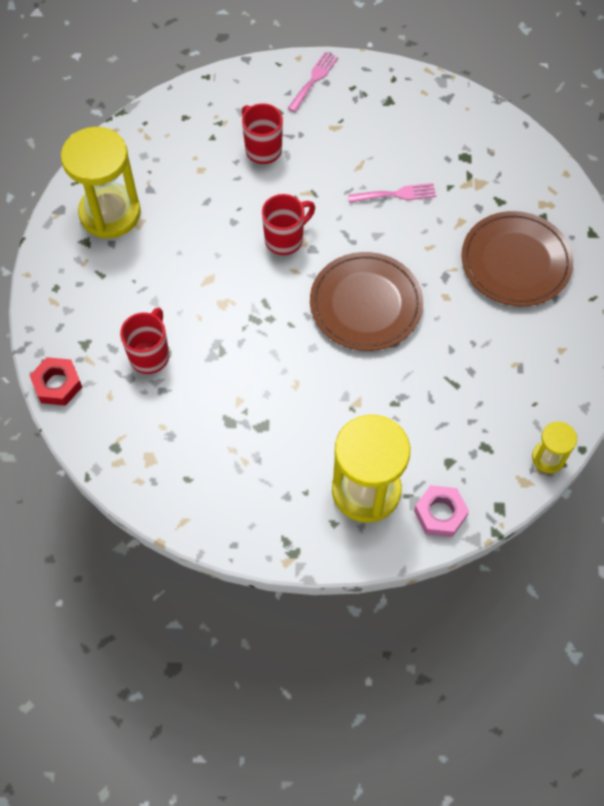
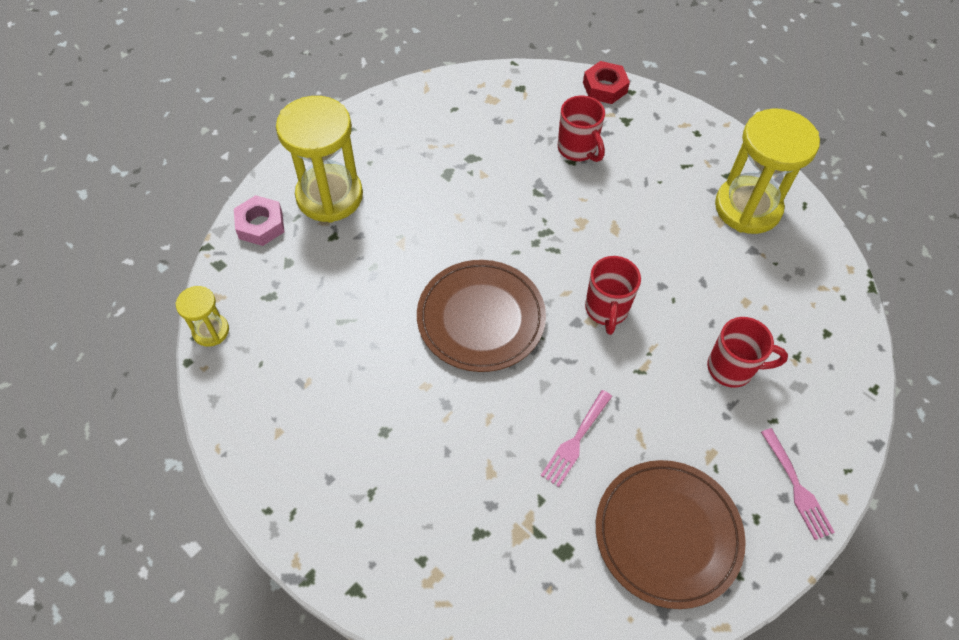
camera: 130 degrees right, 5 degrees down
brown plate [461,211,573,306] -> brown plate moved to [596,460,746,609]

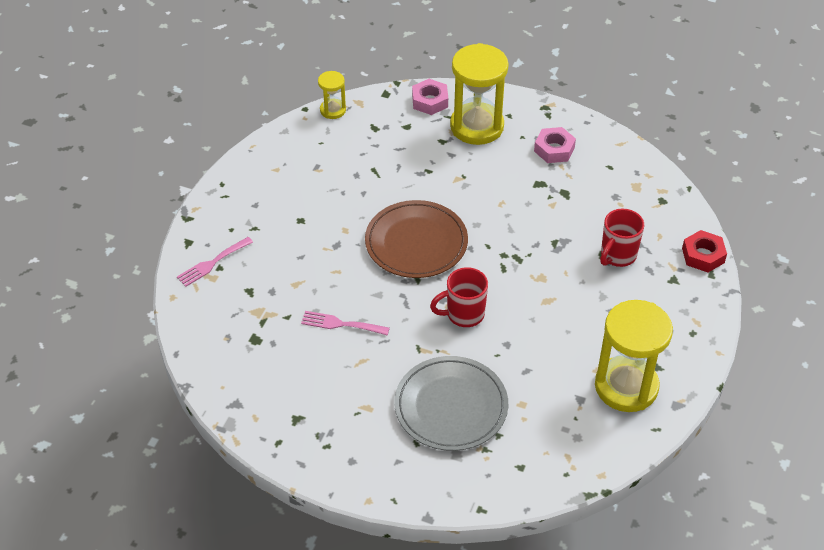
camera: 70 degrees right, 10 degrees down
brown plate [596,460,746,609] -> none
red mug [707,317,788,388] -> grey plate [394,356,508,451]
pink fork [761,428,835,540] -> pink fork moved to [177,237,253,287]
none -> pink nut [534,127,576,163]

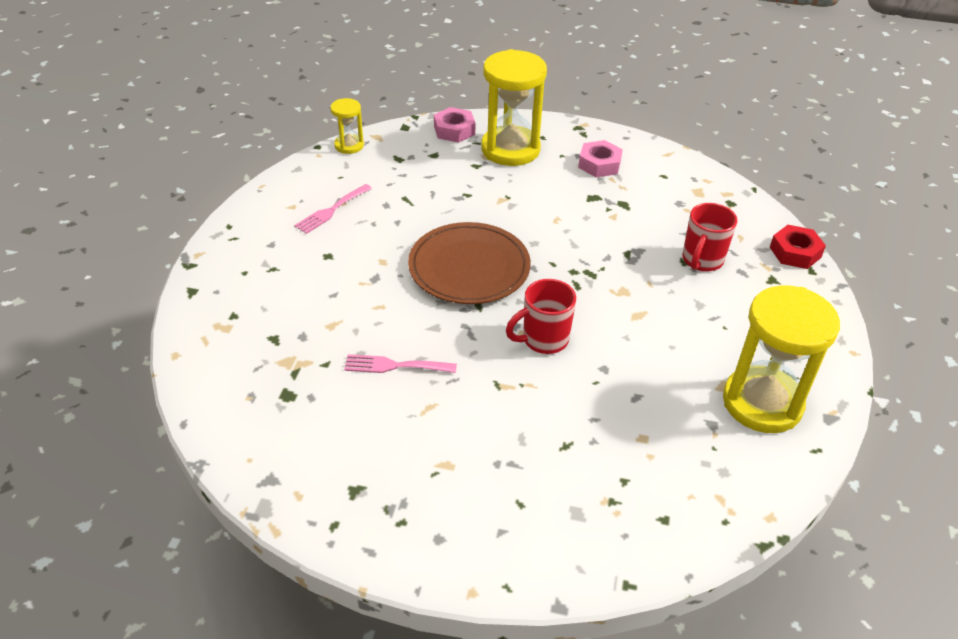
camera: 10 degrees left, 5 degrees down
pink fork [177,237,253,287] -> pink fork moved to [294,184,372,234]
grey plate [394,356,508,451] -> none

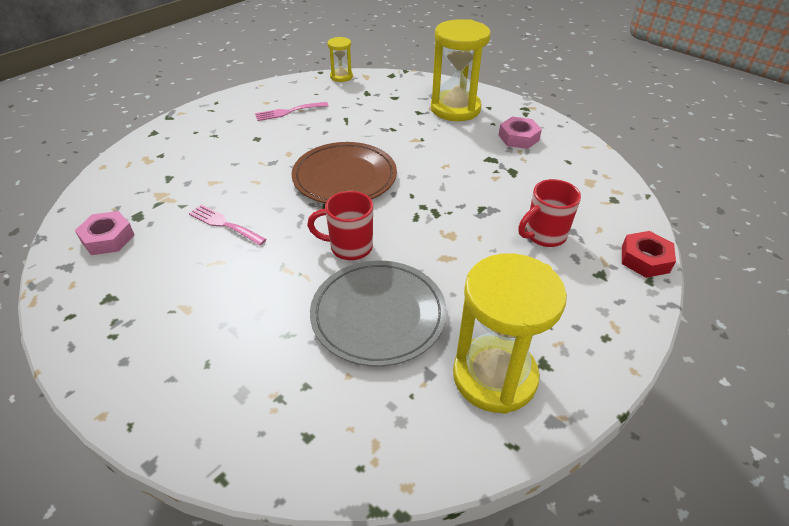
camera: 30 degrees right, 0 degrees up
pink nut [434,107,476,143] -> pink nut moved to [75,211,134,255]
none -> grey plate [310,261,447,366]

